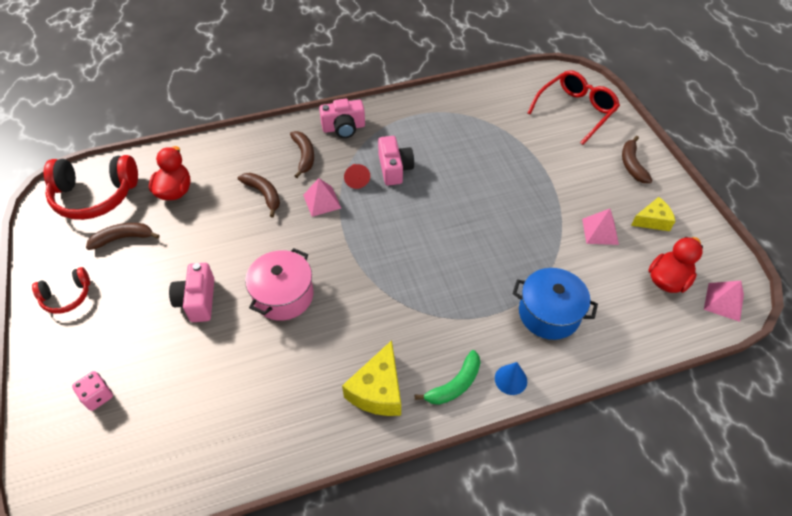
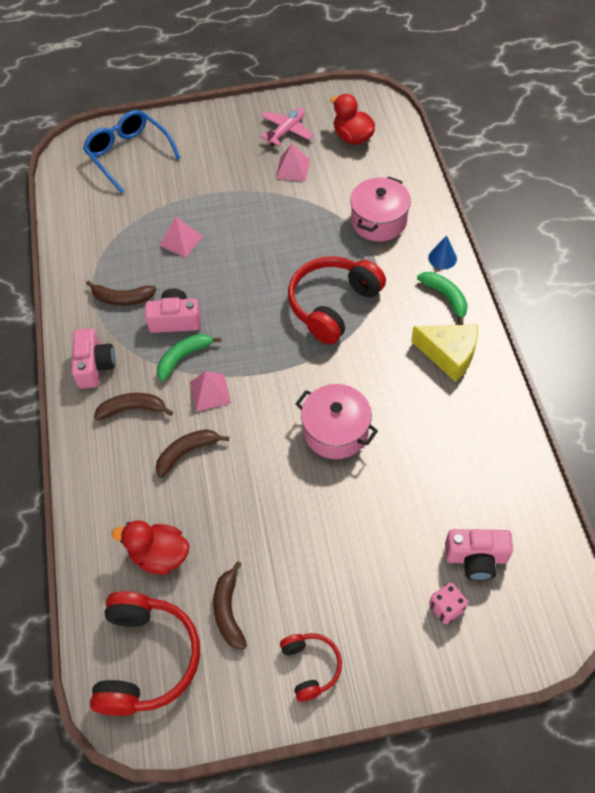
camera: 80 degrees left, 5 degrees up
pink camera [169,263,214,322] -> pink camera moved to [445,529,513,581]
red cone [344,164,370,189] -> green banana [157,334,221,381]
blue pot [513,268,598,340] -> pink pot [350,176,411,242]
red glasses [528,70,620,145] -> blue glasses [83,110,181,193]
brown banana [622,136,653,183] -> brown banana moved to [86,281,156,306]
yellow cheese [631,197,675,231] -> pink plane [260,108,313,146]
pink pyramid [704,281,744,322] -> pink pyramid moved to [159,217,203,258]
none -> red headphones [288,256,386,344]

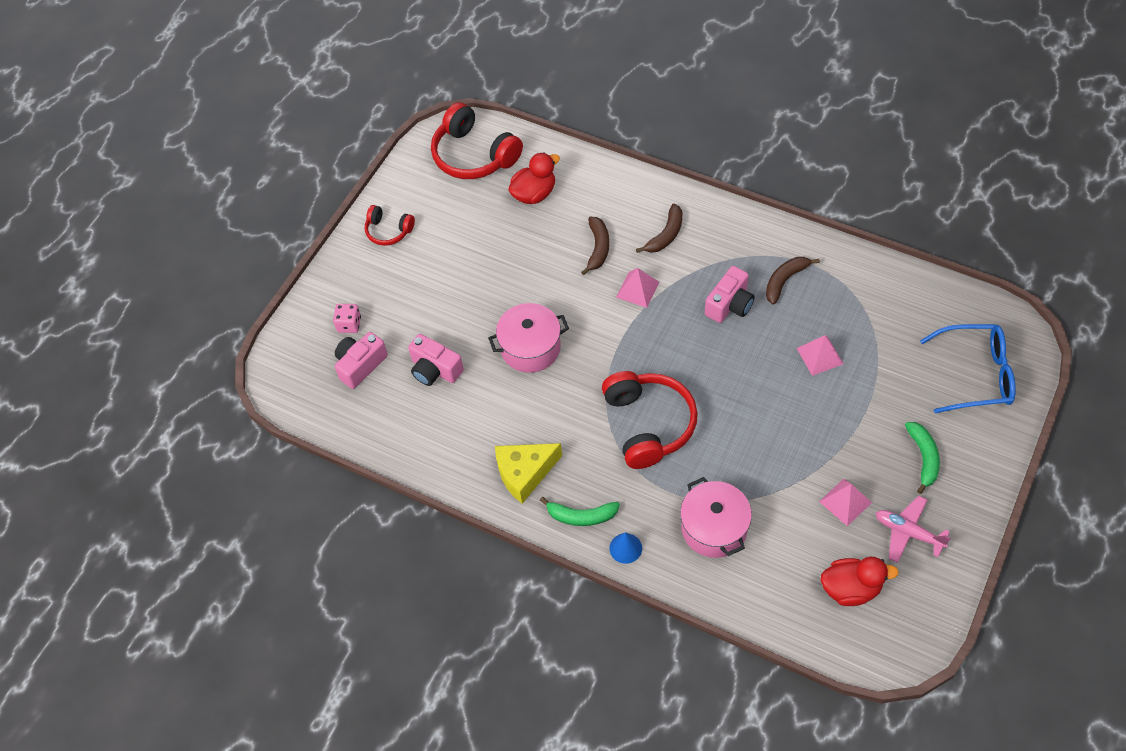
camera: 130 degrees right, 0 degrees up
pink camera [71,328,115,389] -> pink camera moved to [408,334,464,386]
green banana [157,334,221,381] -> green banana moved to [905,422,940,494]
brown banana [213,561,247,649] -> none
pink plane [260,108,313,146] -> pink plane turned 135 degrees clockwise [876,496,951,563]

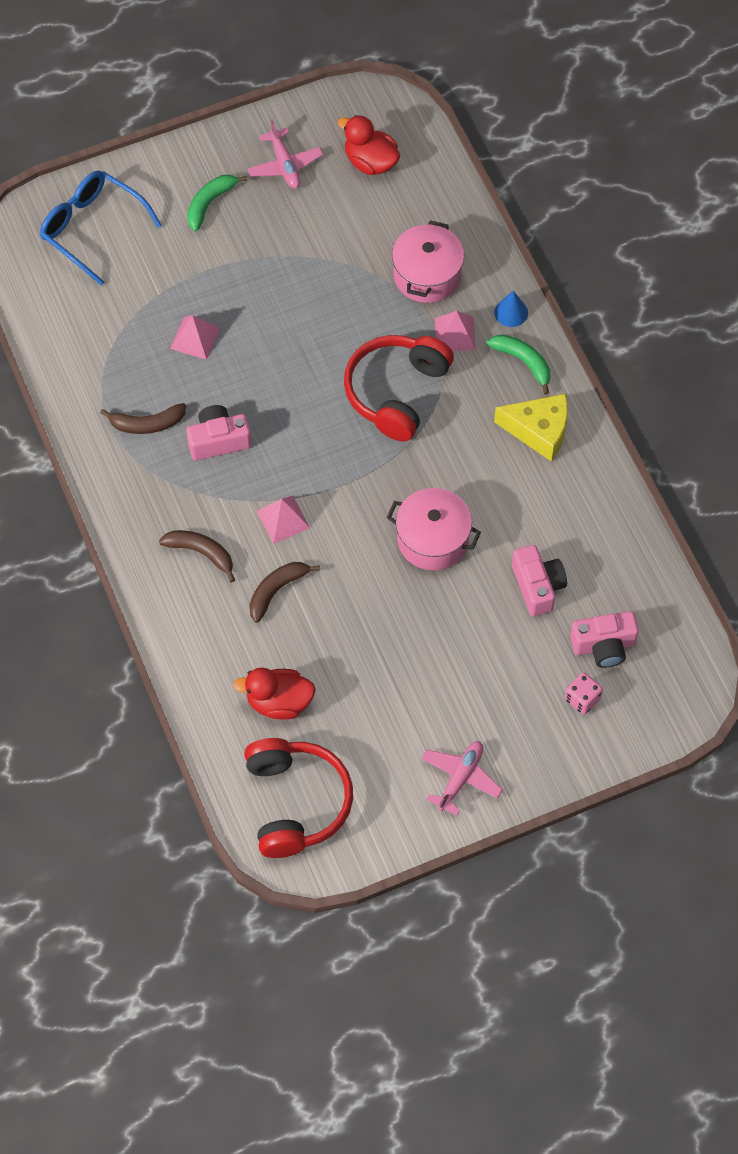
camera: 145 degrees left, 5 degrees up
red headphones [365,205,415,246] -> pink plane [421,741,503,815]
brown banana [636,203,682,253] -> brown banana turned 45 degrees clockwise [159,530,235,583]
pink pyramid [819,479,872,526] -> pink pyramid moved to [435,311,476,351]

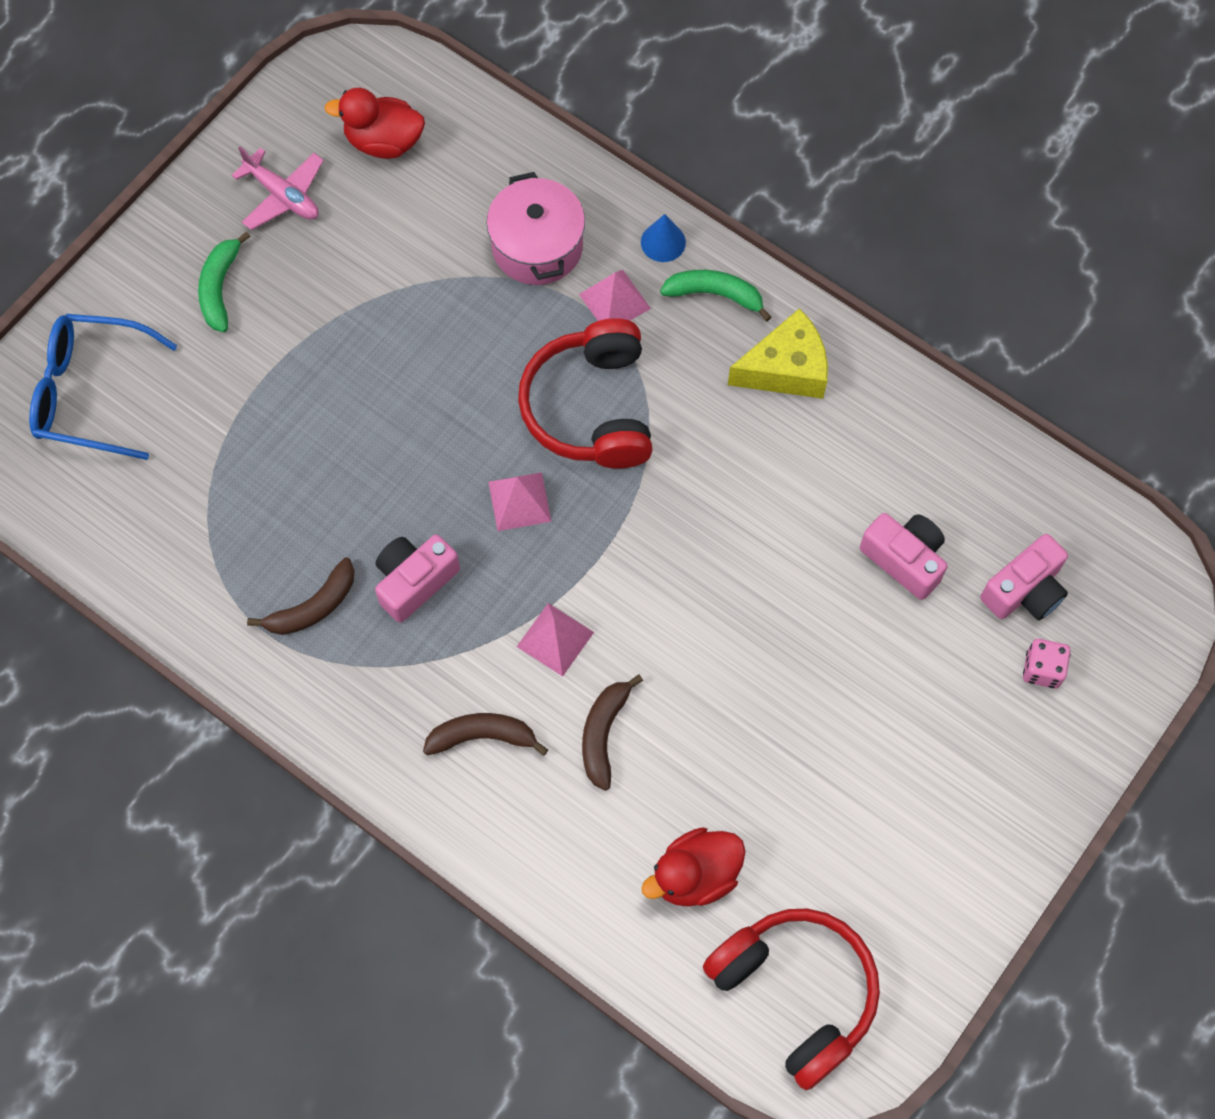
camera: 30 degrees left, 5 degrees up
pink pyramid [170,315,220,360] -> pink pyramid moved to [488,472,551,531]
pink pot [386,488,481,570] -> none
pink plane [421,741,503,815] -> none

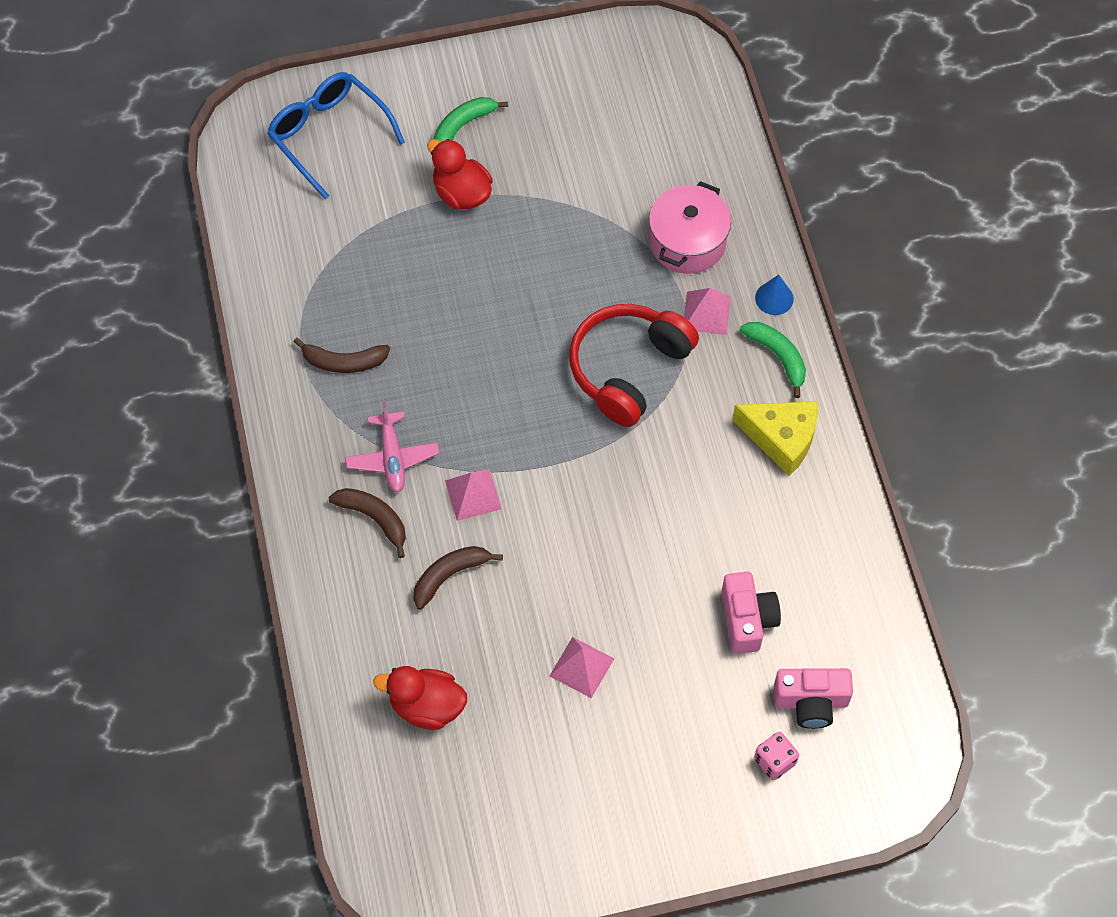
camera: 40 degrees right, 5 degrees down
pink plane [231,146,324,230] -> pink plane moved to [345,402,439,493]
red duck [324,88,425,159] -> red duck moved to [427,139,493,209]
pink camera [375,534,460,623] -> none
pink pyramid [488,472,551,531] -> pink pyramid moved to [550,637,614,698]
red headphones [703,909,880,1090] -> none

